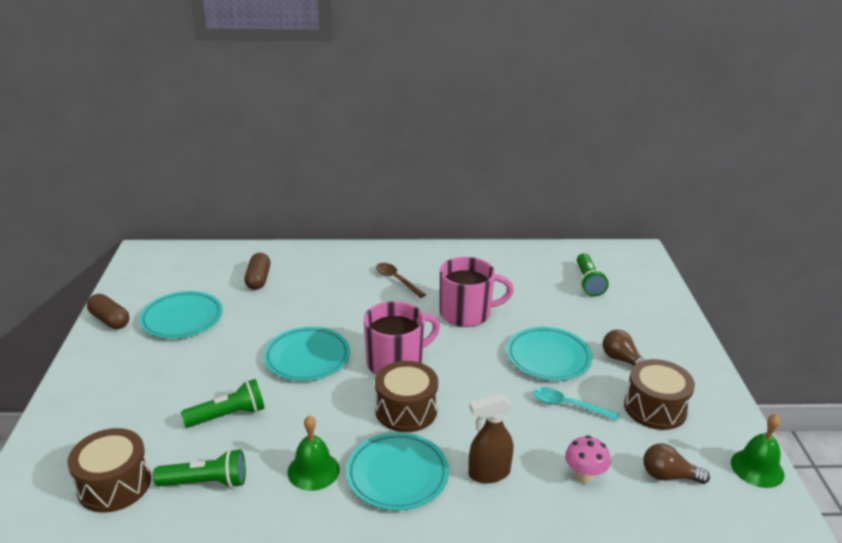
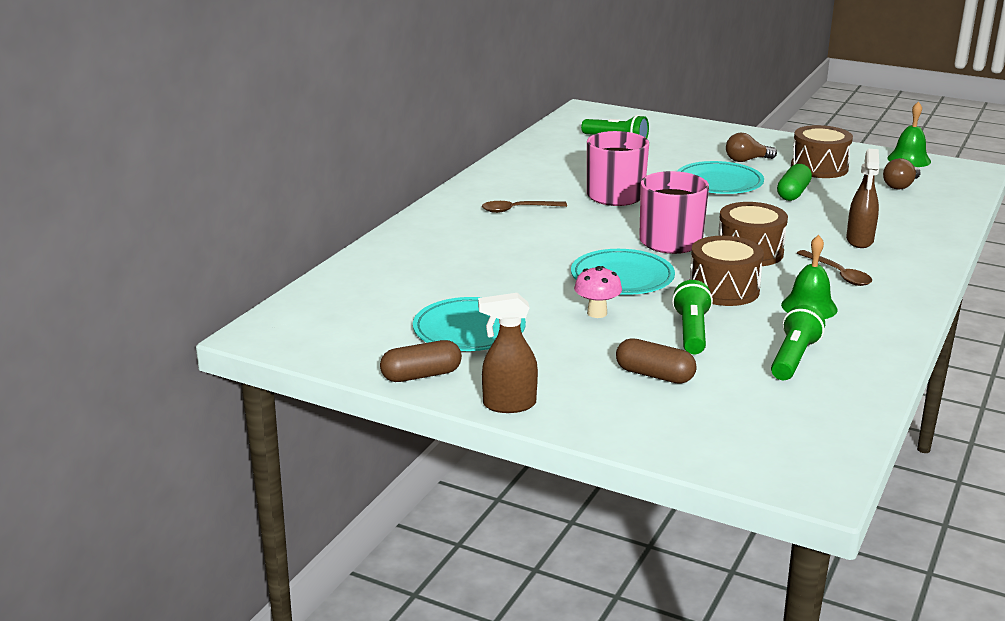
camera: 60 degrees left, 5 degrees down
brown drum [67,428,151,513] -> brown drum moved to [690,236,764,306]
brown capsule [245,253,270,290] -> brown capsule moved to [616,338,697,384]
turquoise plate [346,432,449,511] -> brown spoon [797,250,872,286]
turquoise spoon [533,387,619,421] -> green capsule [777,164,812,201]
pink mushroom [565,436,611,484] -> pink mushroom moved to [574,266,622,318]
none -> brown spray bottle [478,293,538,413]

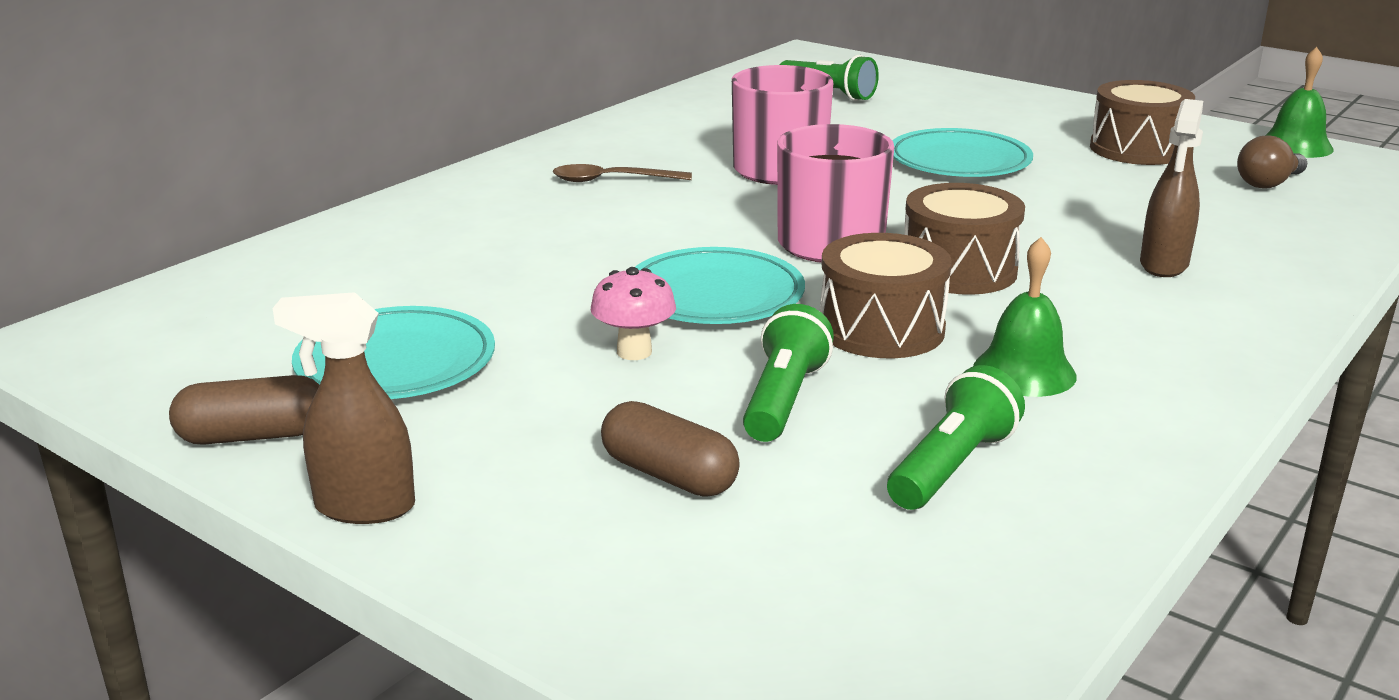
camera: 10 degrees right, 0 degrees up
brown light bulb [726,133,777,162] -> none
green capsule [777,164,812,201] -> none
brown spoon [797,250,872,286] -> none

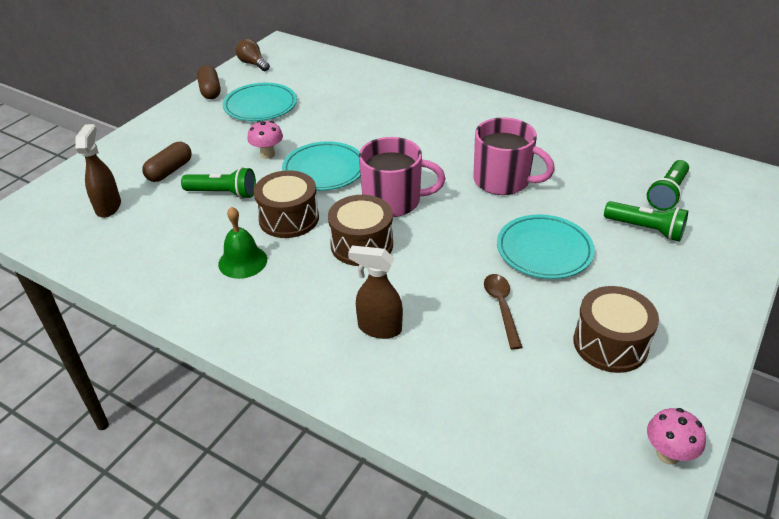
camera: 85 degrees right, 15 degrees up
brown spray bottle [272,292,415,524] -> brown spray bottle moved to [76,124,121,218]
brown spoon [553,164,692,182] -> brown spoon moved to [484,274,522,349]
green flashlight [887,365,1025,510] -> green flashlight moved to [604,201,688,242]
brown light bulb [1237,136,1307,189] -> brown light bulb moved to [236,39,270,71]
green bell [1265,47,1334,158] -> pink mushroom [647,408,706,465]

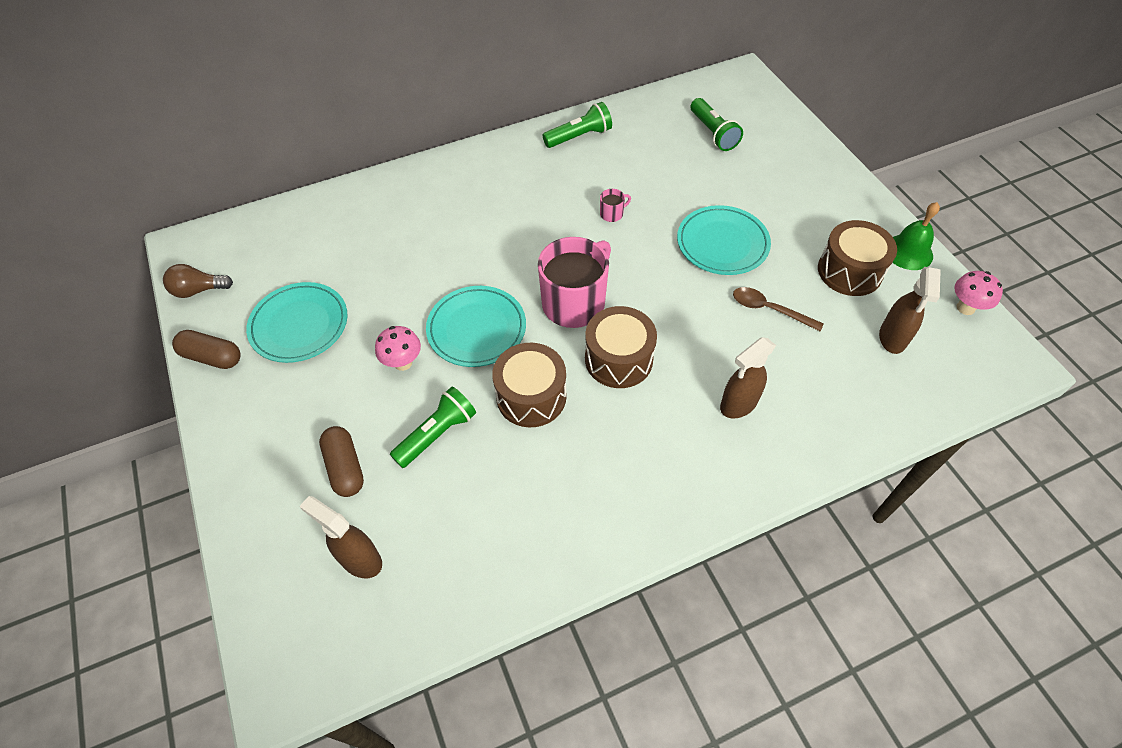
camera: 55 degrees left, 15 degrees up
green bell [218,206,267,279] -> green bell moved to [893,202,940,270]
pink mug [473,117,555,195] -> pink mug [600,189,631,222], size x0.40
green flashlight [604,201,688,242] -> green flashlight moved to [543,102,612,148]
none -> brown spray bottle [879,267,941,354]

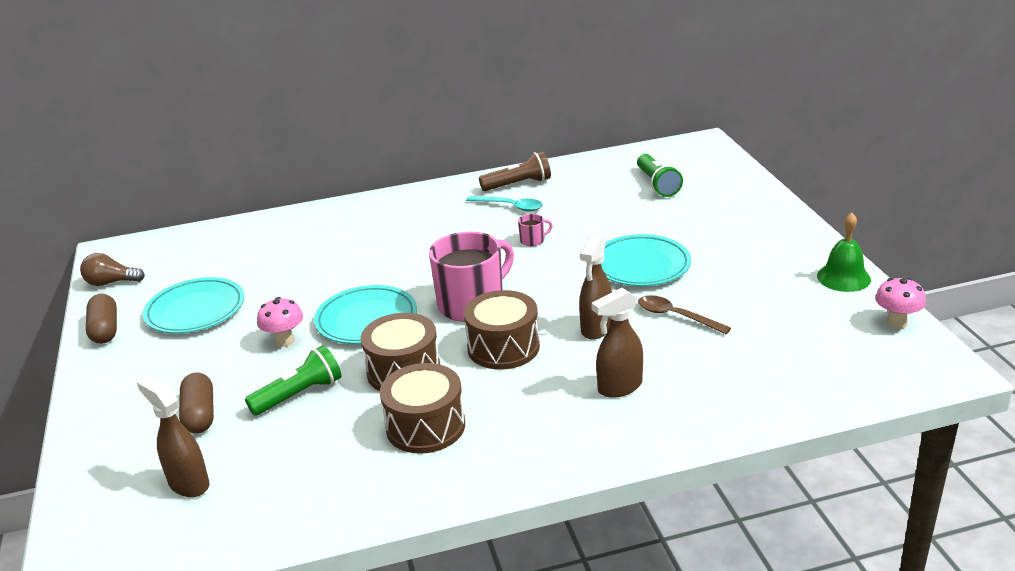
camera: 10 degrees right, 25 degrees down
brown capsule [172,330,241,369] -> brown capsule turned 45 degrees clockwise [86,294,117,344]
green flashlight [543,102,612,148] -> brown flashlight [479,151,551,191]
brown drum [818,220,897,296] -> brown drum moved to [380,363,465,454]
brown spray bottle [879,267,941,354] -> brown spray bottle moved to [579,234,612,340]
none -> turquoise spoon [466,196,543,212]

